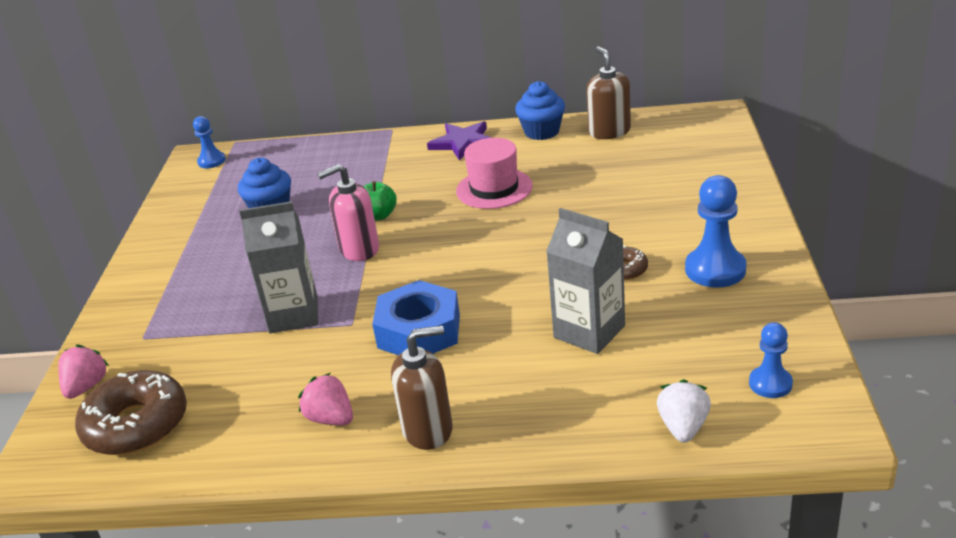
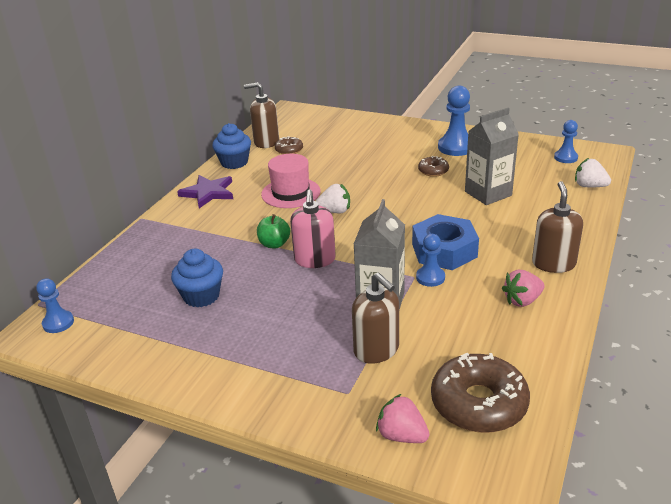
camera: 70 degrees left, 0 degrees up
none -> brown donut [275,136,303,154]
none -> white strawberry [316,184,350,214]
none -> brown soap dispenser [352,273,399,364]
none -> blue pawn [416,234,445,287]

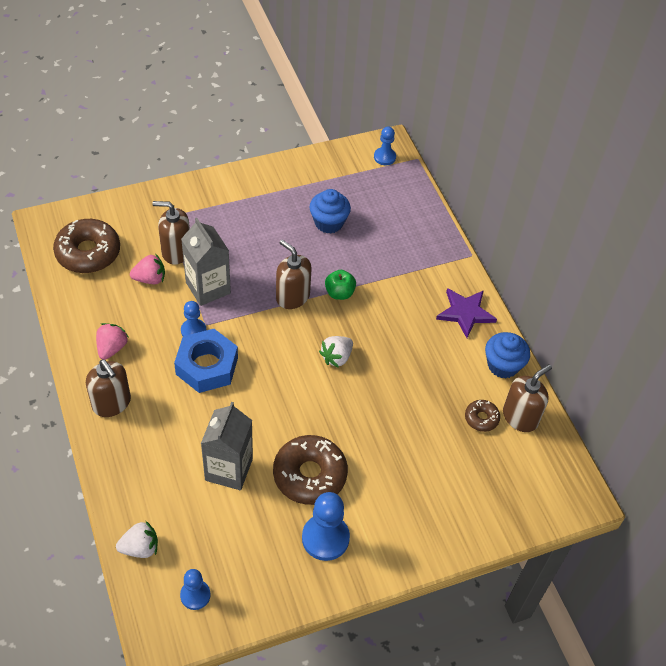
camera: 130 degrees right, 20 degrees up
pink hat [261,154,321,208] -> none
pink soap dispenser [290,189,336,268] -> brown soap dispenser [276,240,312,309]
pink strawberry [376,394,430,443] -> pink strawberry moved to [130,254,165,284]
brown donut [418,156,449,177] -> brown donut [273,435,348,505], size x2.01

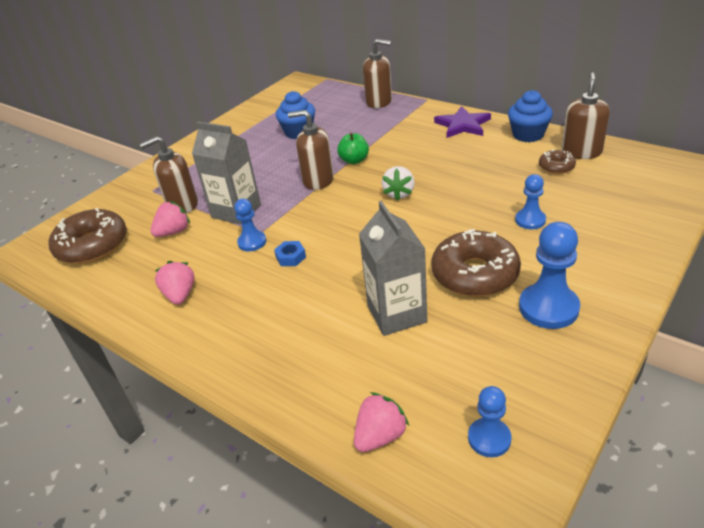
camera: 25 degrees left, 15 degrees down
brown soap dispenser [86,359,131,417] -> brown soap dispenser moved to [363,39,392,108]
white strawberry [116,521,158,558] -> pink strawberry [354,392,409,452]
blue nut [174,329,238,393] -> blue nut [274,241,306,266], size x0.42
blue pawn [374,126,396,166] -> blue pawn moved to [515,174,546,229]

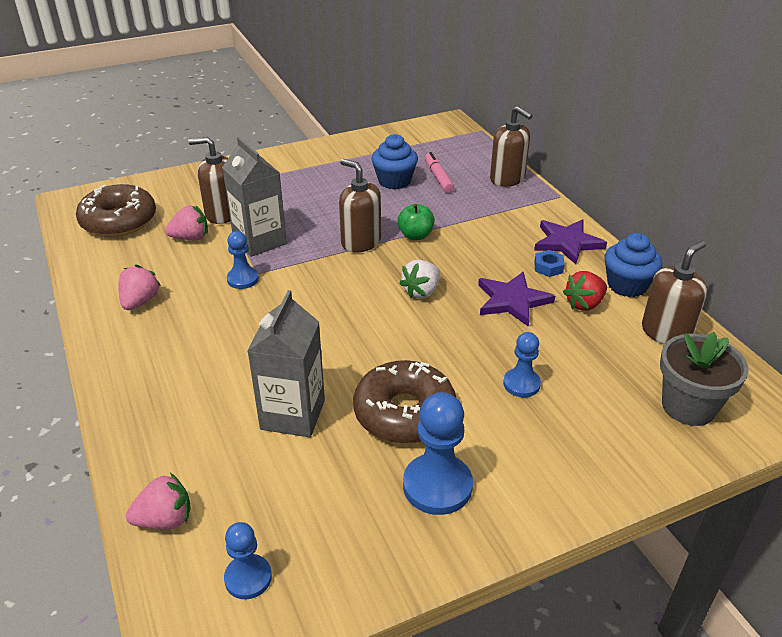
camera: 25 degrees right, 0 degrees up
blue nut [274,241,306,266] -> blue nut moved to [534,250,565,277]
brown donut [539,149,576,174] -> none
none -> pink marker [425,152,454,193]
none -> purple star [478,272,555,327]
none -> red strawberry [563,271,607,311]
none -> grey flower pot [660,332,749,426]

